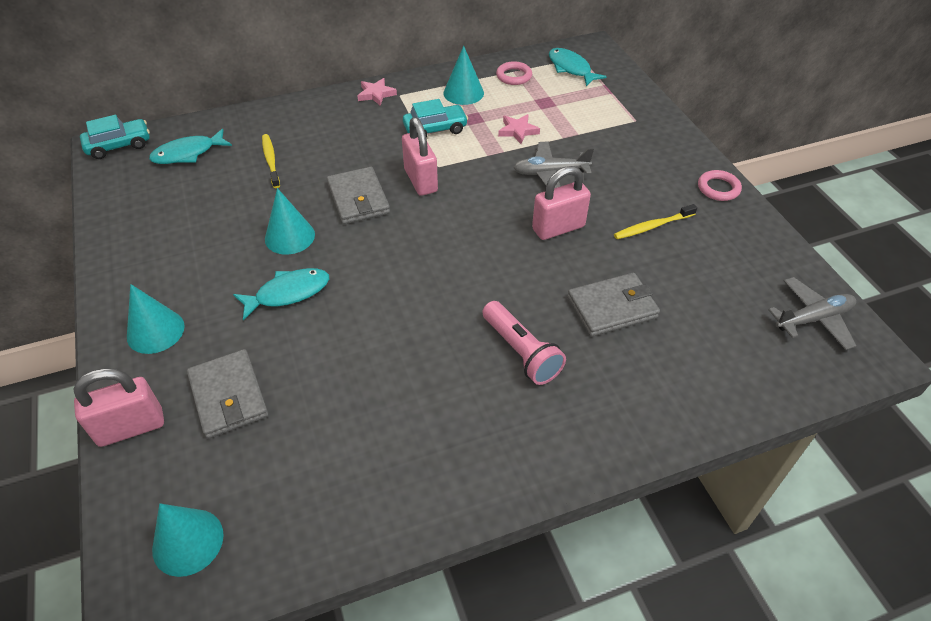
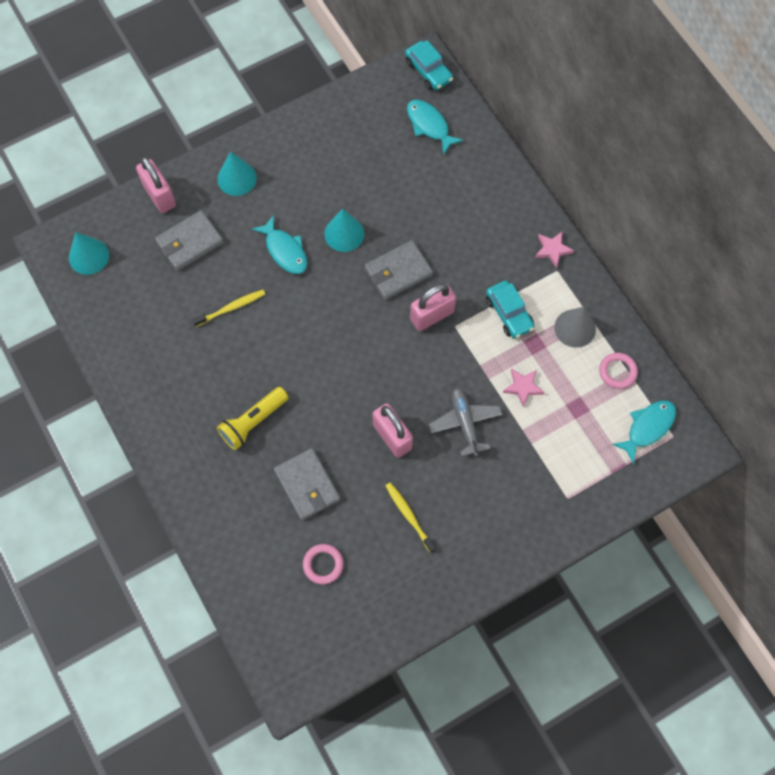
camera: 80 degrees right, 20 degrees up
yellow toothbrush [262,134,280,188] -> yellow toothbrush moved to [192,290,265,327]
turquoise cone [444,46,484,105] -> grey cone [554,307,596,348]
pink flashlight [482,301,566,385] -> yellow flashlight [217,387,289,450]
pink ring [698,170,742,201] -> pink ring moved to [303,544,344,584]
grey plane [768,277,856,350] -> none

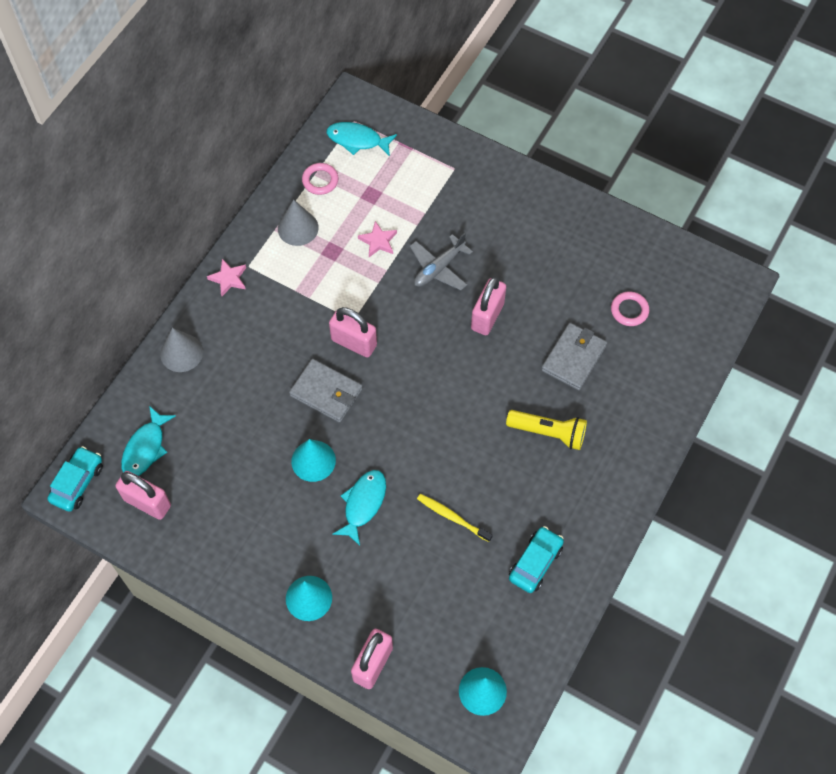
camera: 120 degrees left, 5 degrees down
grey wallet [155,210,224,271] -> none
yellow toothbrush [385,482,436,553] -> none
turquoise car [486,280,535,338] -> turquoise car moved to [509,526,564,593]
none -> pink padlock [116,471,171,520]
none -> grey cone [160,328,203,372]

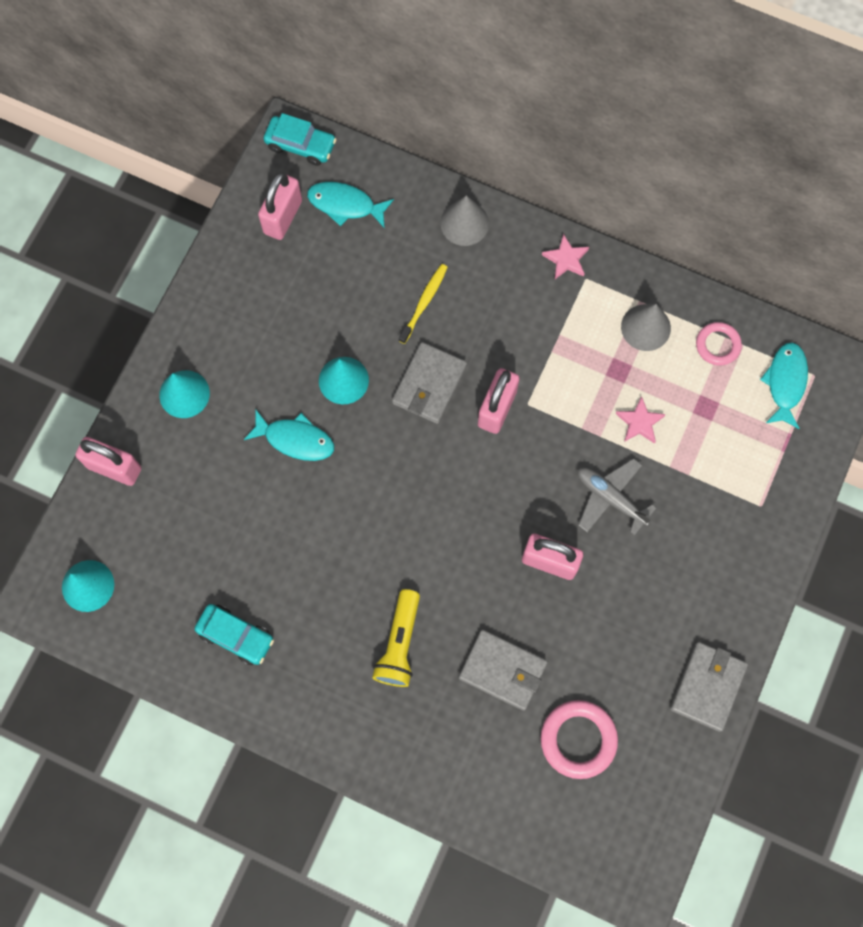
camera: 85 degrees right, 10 degrees up
yellow toothbrush [417,494,493,542] -> yellow toothbrush moved to [399,264,448,344]
pink ring [611,292,649,326] -> pink ring [541,700,618,779], size x1.56
none -> grey wallet [670,642,748,732]

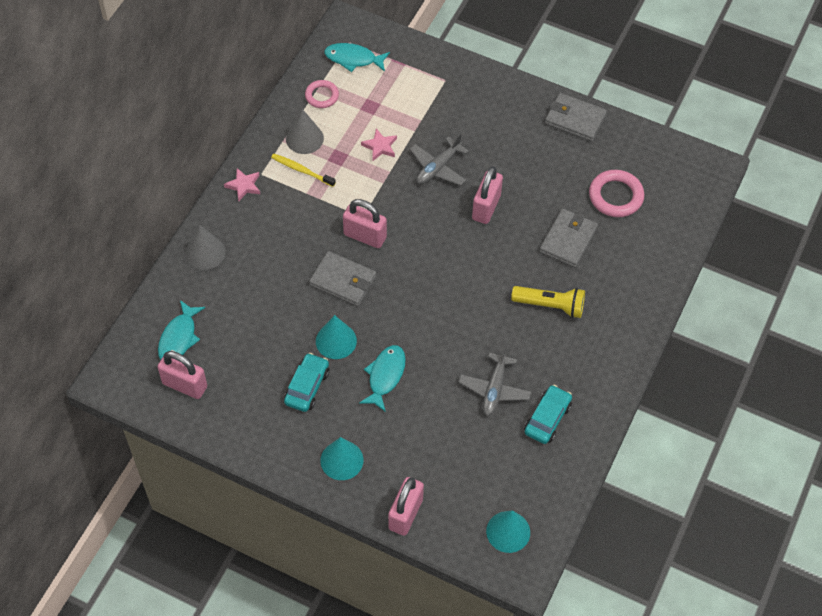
camera: 90 degrees left, 15 degrees down
turquoise car [264,113,337,166] -> turquoise car moved to [284,353,329,412]
yellow toothbrush [399,264,448,344] -> yellow toothbrush moved to [271,154,336,187]
none -> grey plane [458,346,531,416]

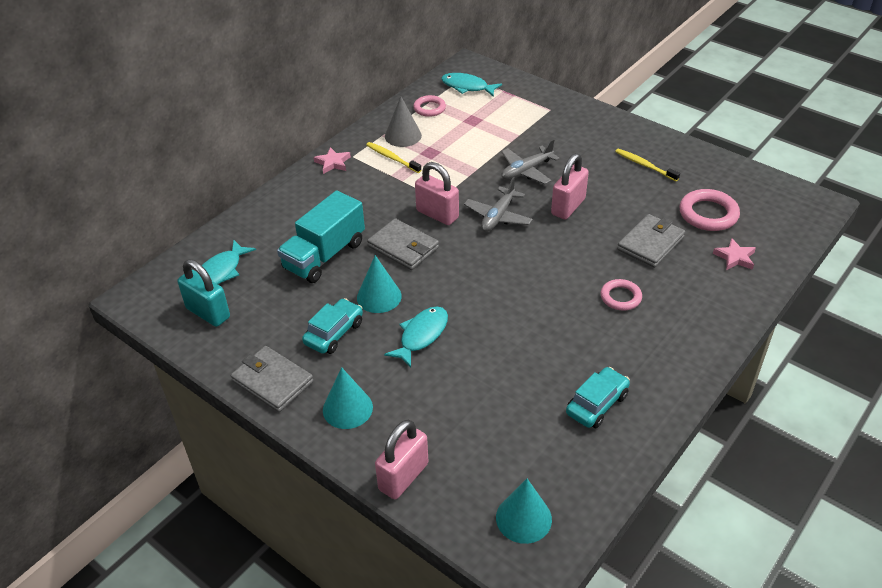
camera: 15 degrees right, 15 degrees down
pink padlock [158,351,207,399] -> turquoise padlock [177,259,230,327]
grey cone [186,225,226,270] -> none
pink star [361,129,397,161] -> pink star moved to [713,238,756,270]
grey plane [458,346,531,416] -> grey plane moved to [464,177,533,232]
yellow flashlight [511,286,585,318] -> pink ring [601,279,642,311]
grey wallet [545,93,607,142] -> grey wallet moved to [231,346,314,412]
none -> turquoise truck [277,190,365,283]
none -> yellow toothbrush [615,149,680,181]

